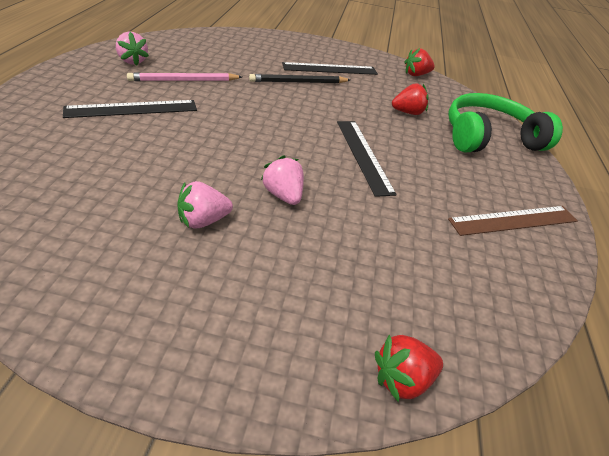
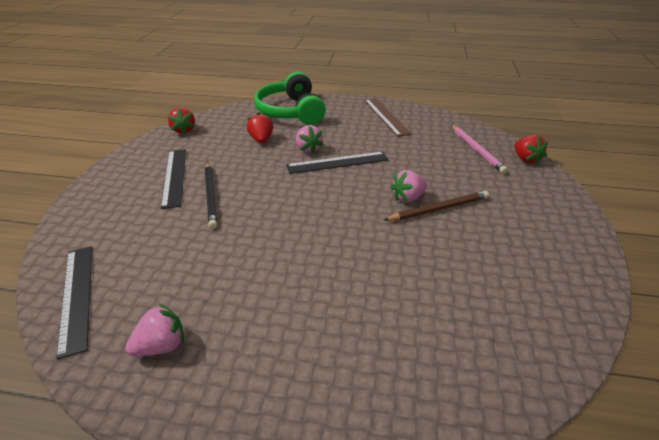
camera: 85 degrees left, 5 degrees down
black ruler [63,100,197,118] -> black ruler moved to [56,246,92,359]
pink pencil [127,73,242,81] -> pink pencil moved to [451,125,508,173]
pink strawberry [178,181,233,228] -> pink strawberry moved to [296,125,324,154]
none -> brown pencil [384,191,489,221]

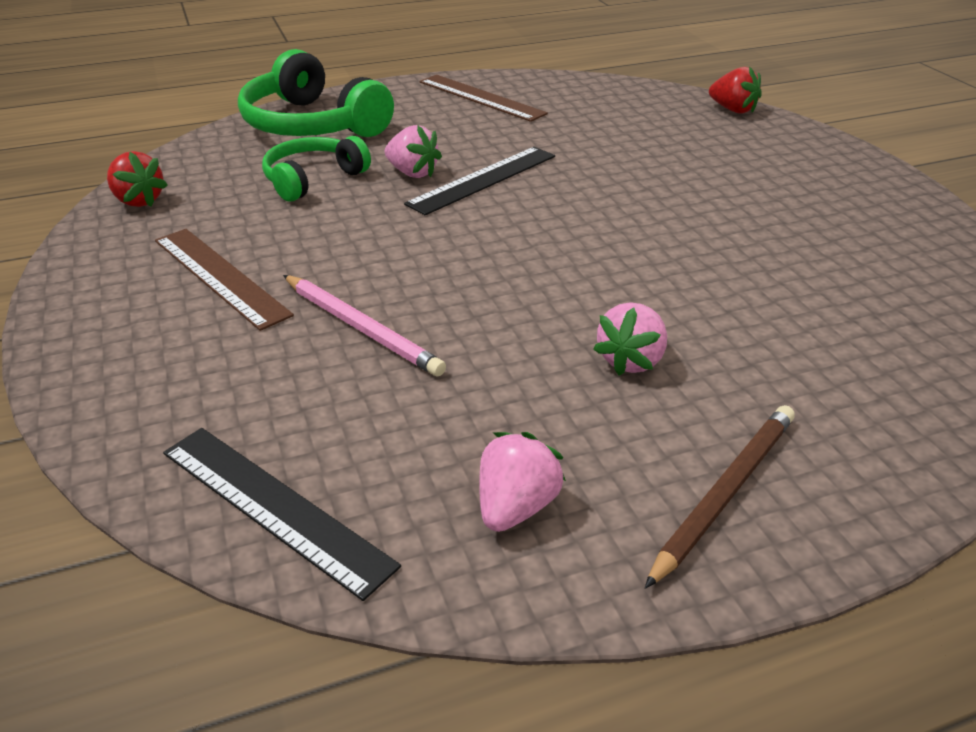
camera: 30 degrees left, 0 degrees up
black ruler [161,149,186,209] -> brown ruler [155,229,294,331]
black pencil [205,163,217,229] -> none
red strawberry [247,112,273,143] -> green headphones [262,136,371,202]
brown pencil [384,191,489,221] -> brown pencil moved to [645,405,795,589]
pink strawberry [391,170,427,203] -> pink strawberry moved to [593,303,667,376]
pink pencil [451,125,508,173] -> pink pencil moved to [283,275,446,376]

